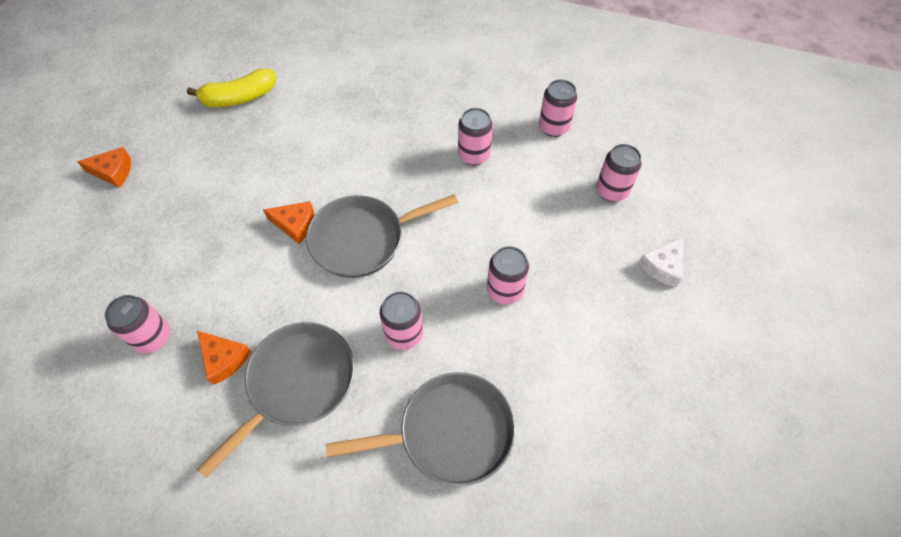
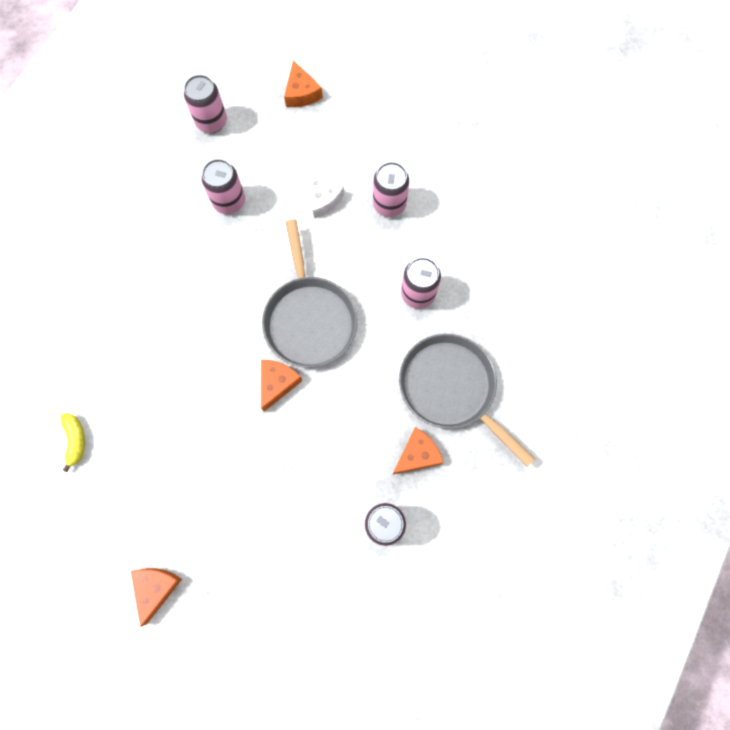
camera: 80 degrees left, 15 degrees up
yellow banana [187,68,276,107] -> yellow banana [61,413,85,472], size x0.56
grey pan [326,372,515,486] -> none
pink can [596,144,642,202] -> orange cheese [284,60,323,107]
white cheese [638,237,684,287] -> white cheese moved to [302,171,344,218]

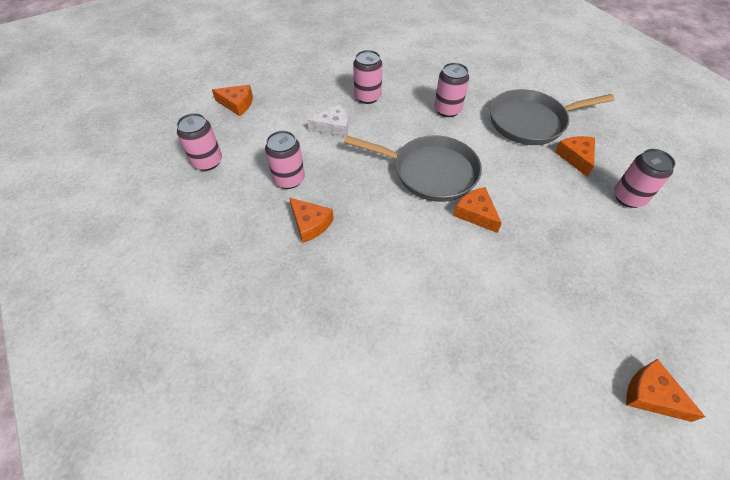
camera: 60 degrees left, 20 degrees down
yellow banana [61,413,85,472] -> none
none -> orange cheese [289,198,334,243]

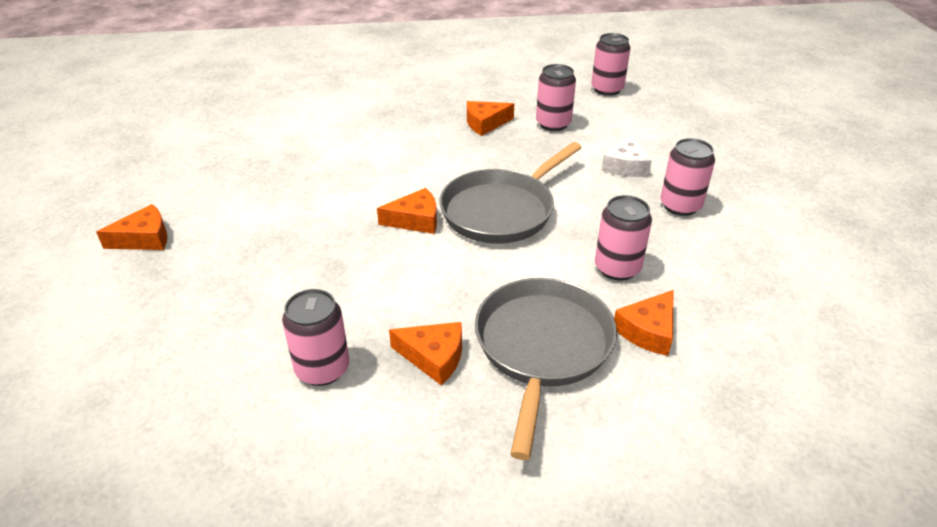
camera: 115 degrees right, 15 degrees down
orange cheese [212,85,253,116] -> orange cheese moved to [614,290,673,356]

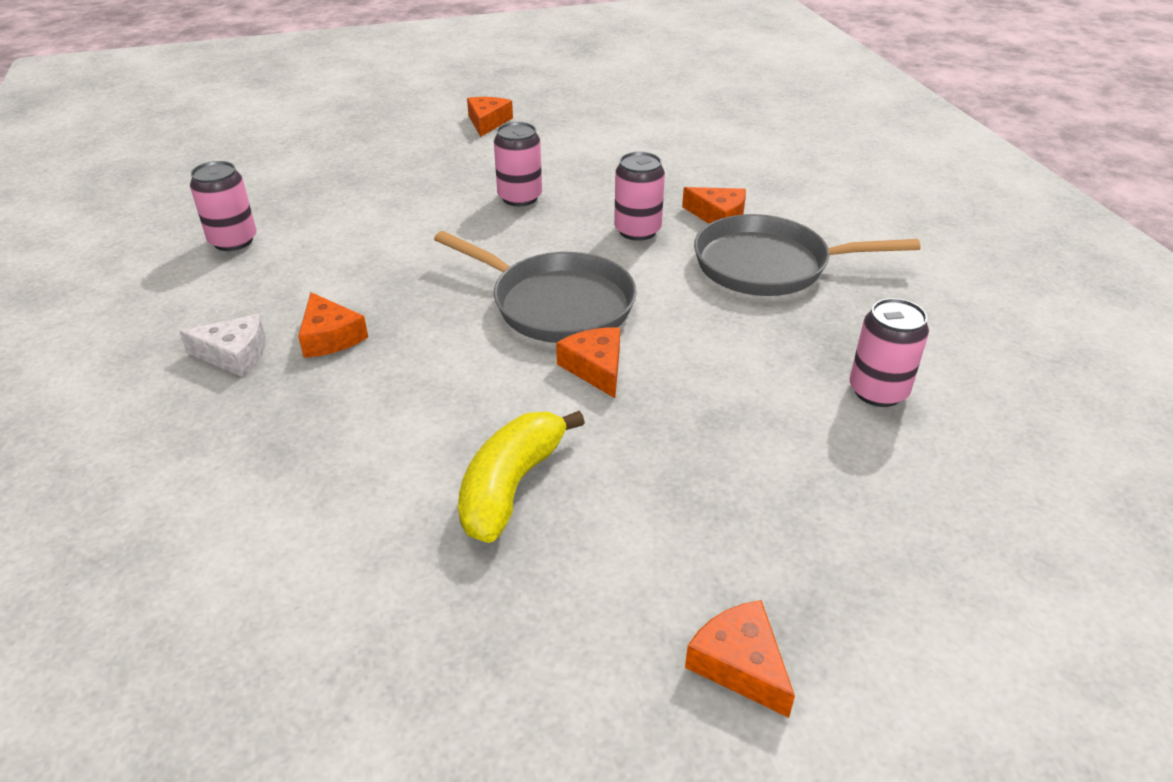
camera: 100 degrees left, 0 degrees up
orange cheese [389,322,462,385] -> orange cheese moved to [467,97,513,137]
pink can [536,64,576,131] -> none
white cheese [602,134,652,177] -> white cheese moved to [179,314,266,377]
none -> yellow banana [458,411,585,543]

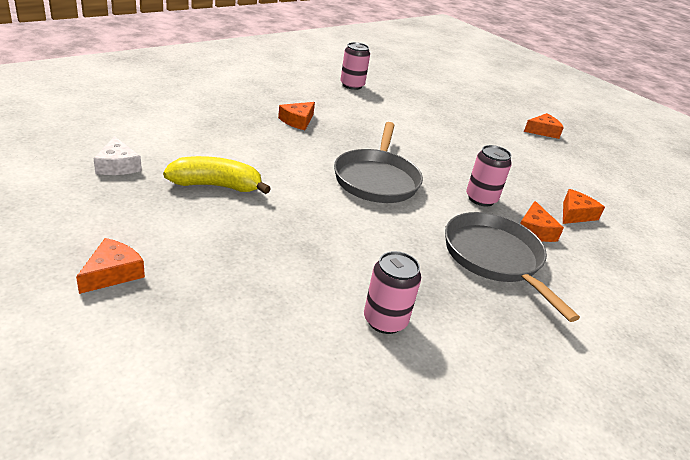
camera: 60 degrees right, 5 degrees down
white cheese [179,314,266,377] -> white cheese moved to [94,136,142,175]
pink can [494,122,542,206] -> none
orange cheese [556,327,620,398] -> orange cheese moved to [563,189,605,224]

